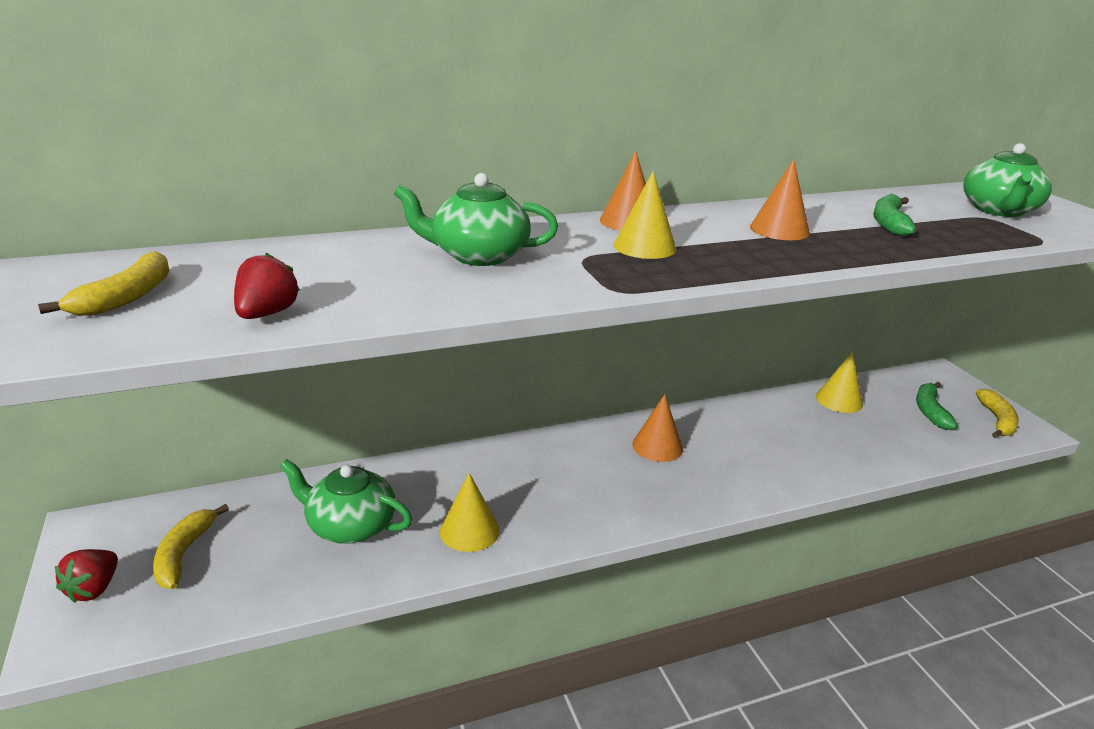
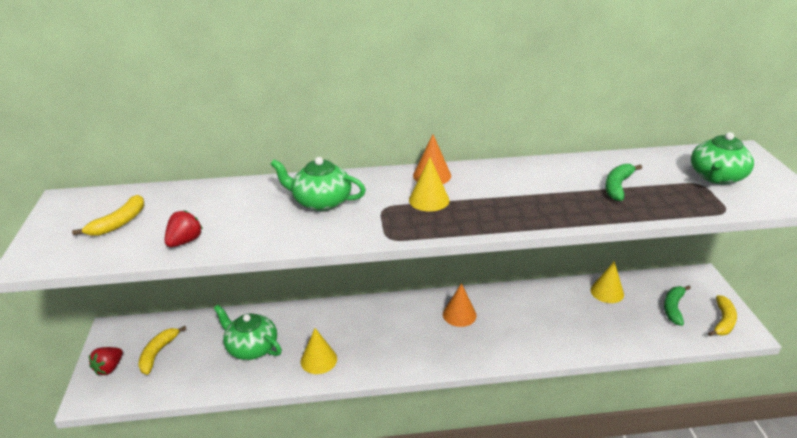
camera: 15 degrees right, 5 degrees up
orange cone [750,159,810,240] -> none

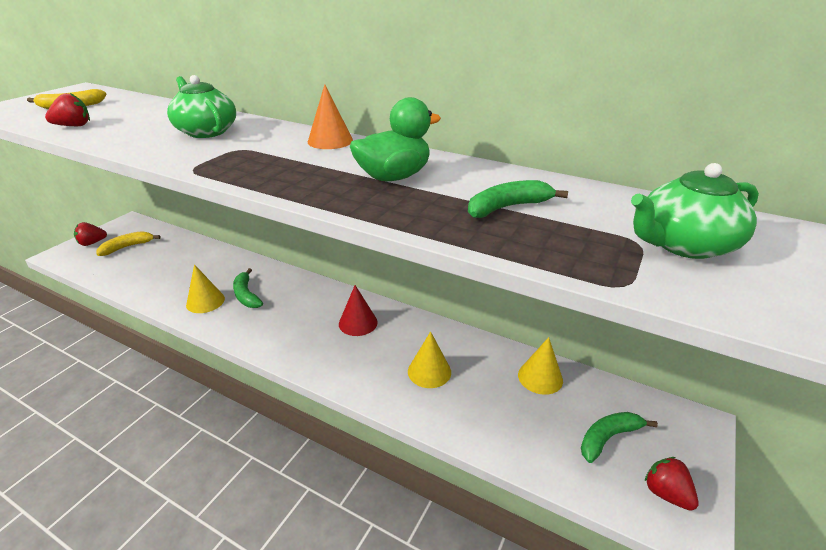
camera: 35 degrees right, 0 degrees up
green teapot [214,305,282,360] -> none
yellow cone [409,157,449,211] -> yellow cone moved to [408,331,451,388]
orange cone [443,283,477,327] -> red cone [339,285,378,336]
yellow banana [708,295,737,336] -> red strawberry [645,457,699,511]
none -> green banana [233,268,263,308]
none -> green duck [350,97,441,181]

